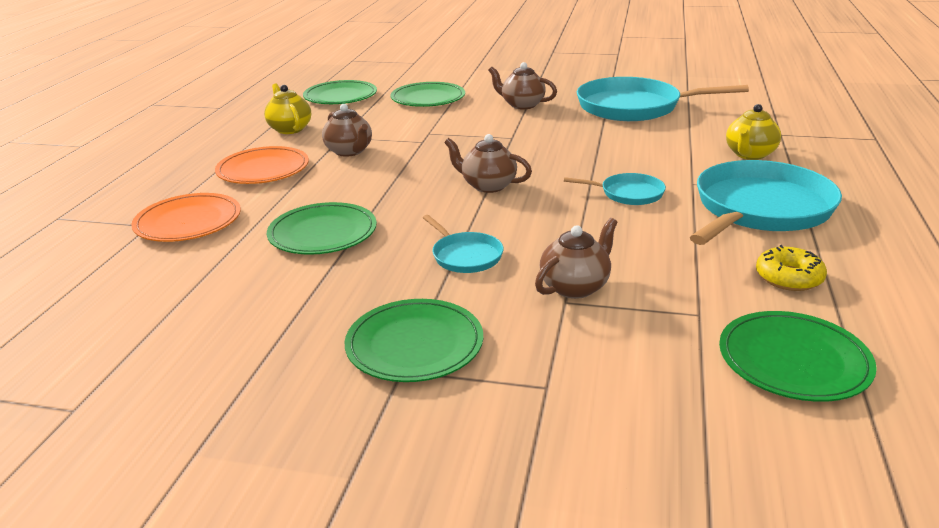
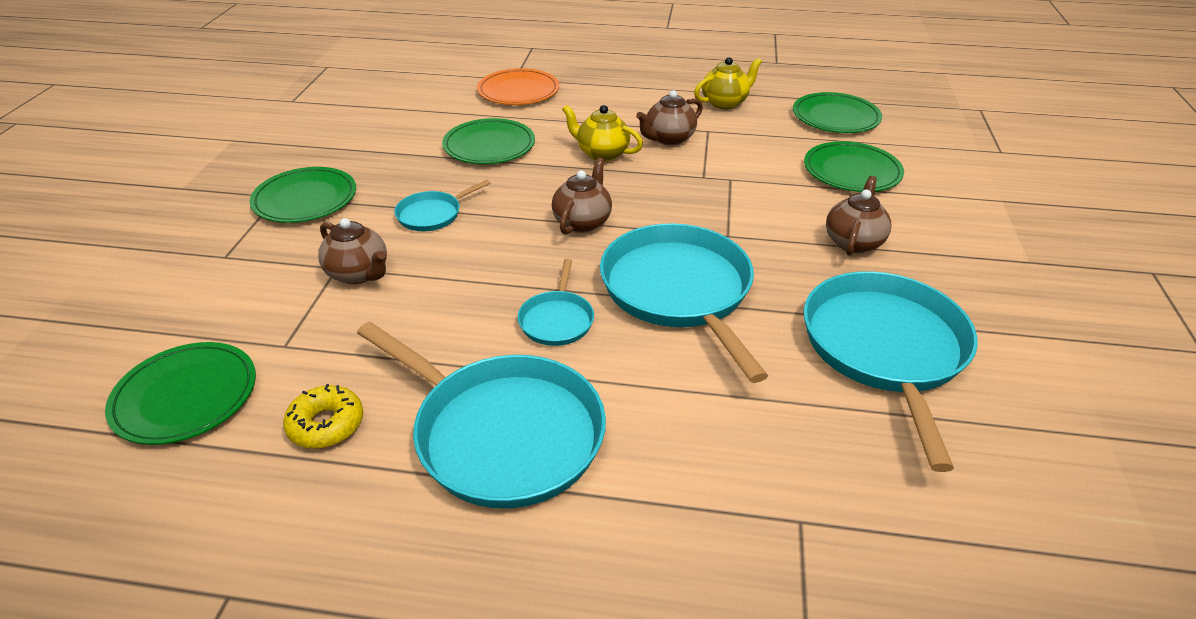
camera: 85 degrees right, 10 degrees up
orange plate [215,146,309,184] -> none
yellow teapot [726,104,781,160] -> yellow teapot moved to [562,105,643,162]
none -> turquoise pan [600,223,768,383]

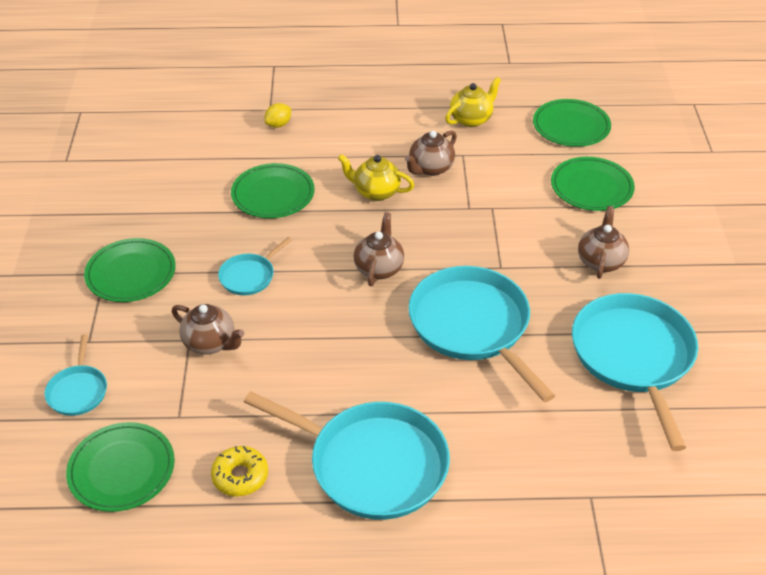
camera: 10 degrees left, 5 degrees up
orange plate [477,68,559,105] -> yellow lemon [265,103,291,128]
turquoise pan [518,259,594,346] -> turquoise pan moved to [44,334,107,416]

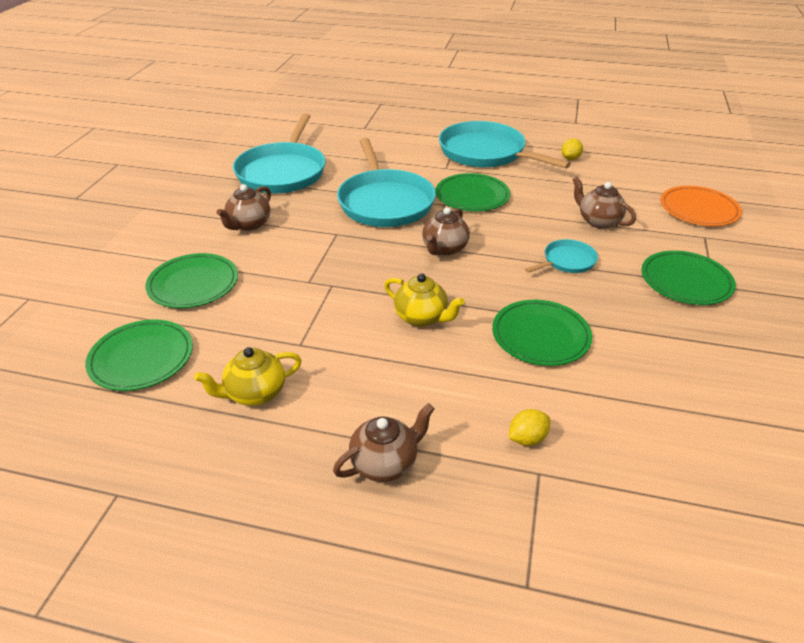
camera: 165 degrees left, 5 degrees down
turquoise pan [44,334,107,416] -> orange plate [660,186,742,226]
green plate [66,422,175,512] -> green plate moved to [436,173,510,211]
yellow donut [211,446,268,496] -> yellow lemon [561,138,583,160]
brown teapot [405,131,457,176] -> brown teapot moved to [333,403,435,482]

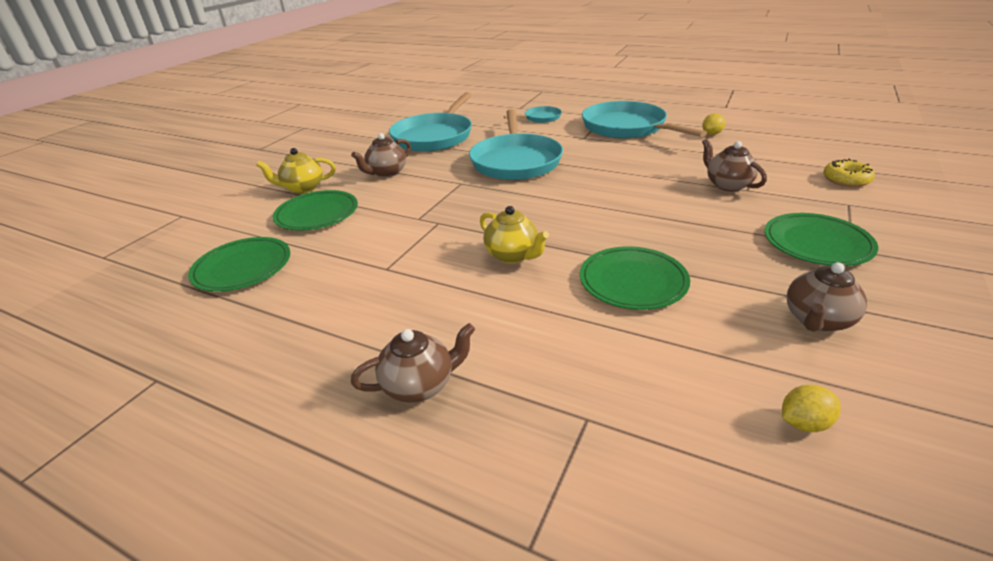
camera: 15 degrees right, 5 degrees down
yellow teapot [194,347,302,406] -> yellow teapot moved to [256,148,336,194]
brown teapot [422,207,470,256] -> brown teapot moved to [787,262,867,332]
green plate [436,173,510,211] -> none
yellow lemon [508,409,550,446] -> yellow lemon moved to [782,385,841,432]
turquoise pan [525,239,598,273] -> turquoise pan moved to [504,106,562,123]
orange plate [660,186,742,226] -> yellow donut [823,159,875,187]

